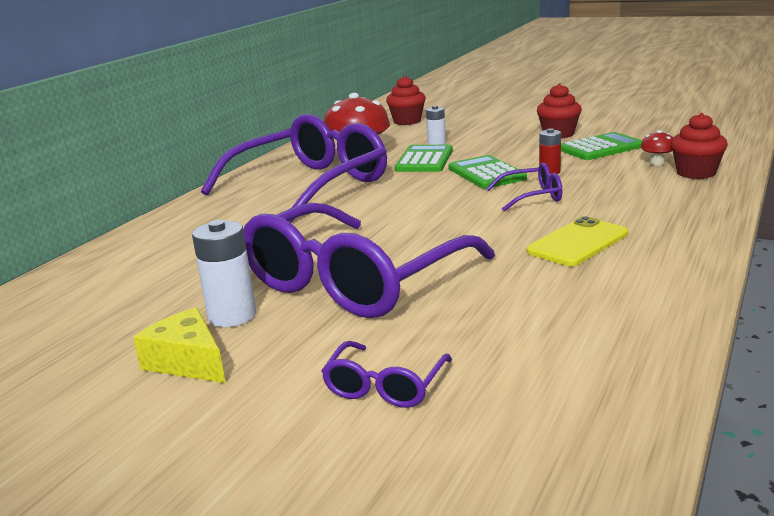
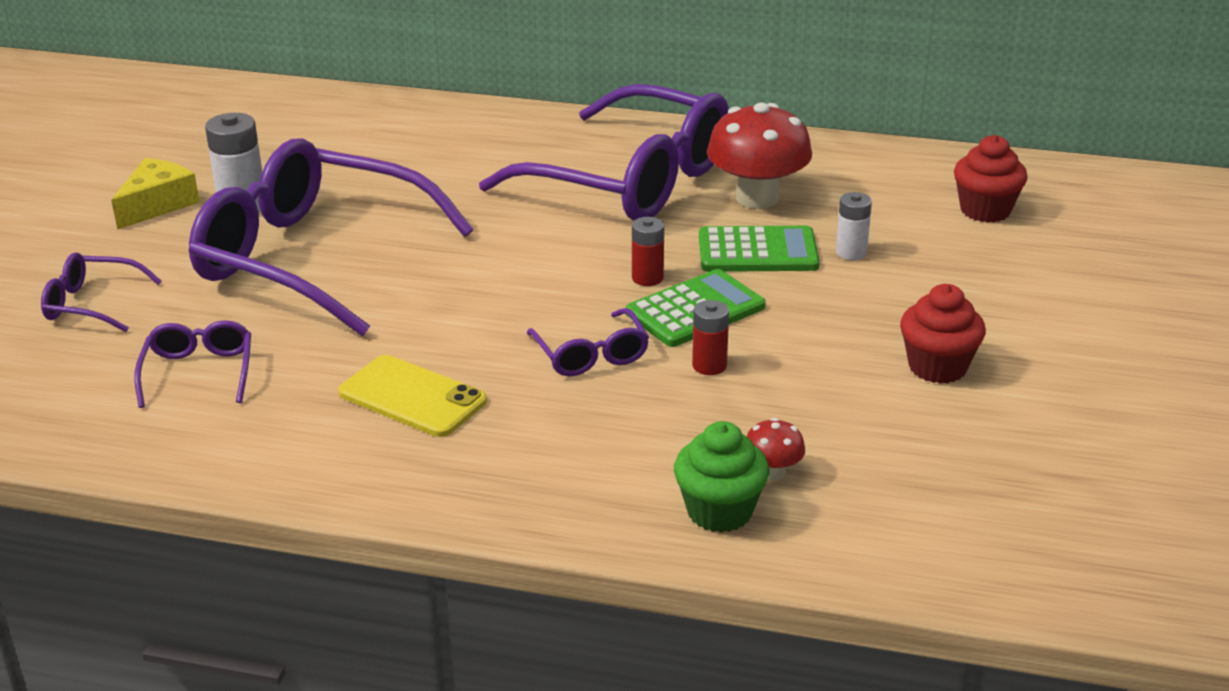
camera: 75 degrees right, 10 degrees up
green calculator [561,132,642,160] -> none
red cupcake [671,113,728,179] -> green cupcake [674,421,769,533]
none -> purple glasses [134,320,251,408]
none -> red battery [632,217,664,286]

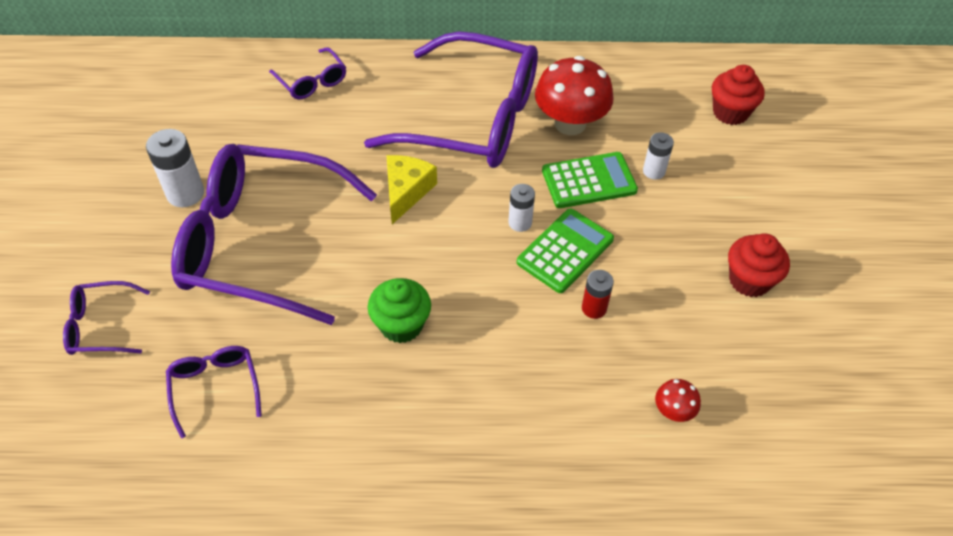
camera: 15 degrees left, 20 degrees up
yellow cheese [111,158,200,230] -> yellow cheese moved to [387,155,437,224]
yellow phone [338,355,487,437] -> none
purple glasses [527,308,649,376] -> purple glasses moved to [269,47,346,99]
red battery [632,217,664,286] -> white battery [508,184,535,232]
green cupcake [674,421,769,533] -> green cupcake moved to [368,278,431,343]

